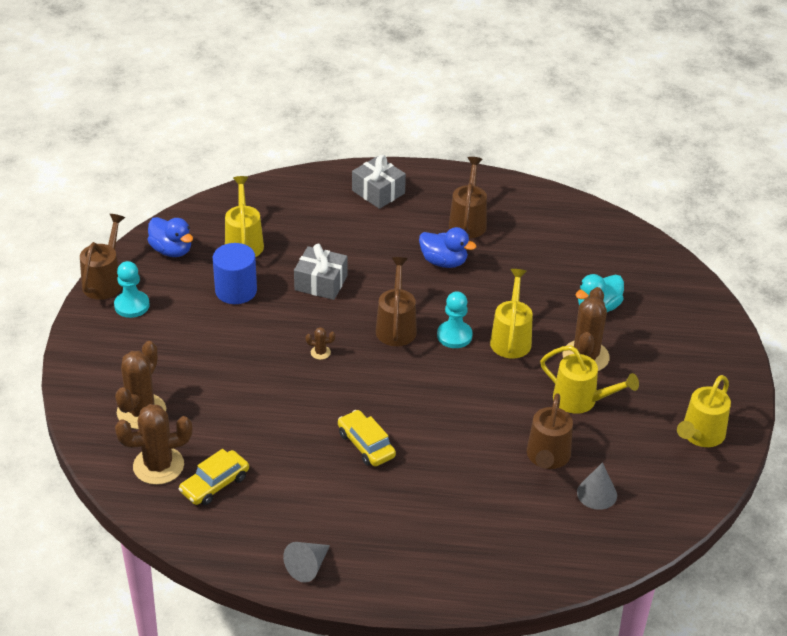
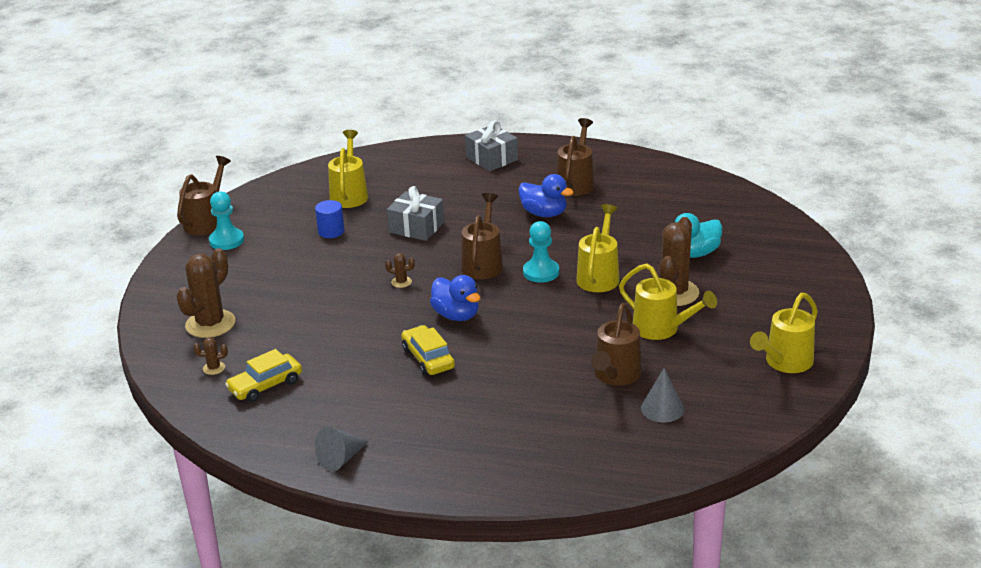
camera: 10 degrees right, 10 degrees down
brown cactus [115,404,192,485] -> brown cactus [193,338,228,375], size x0.43
blue duck [148,217,193,257] -> blue duck moved to [430,275,480,321]
blue cylinder [213,243,257,304] -> blue cylinder [315,200,345,238], size x0.63

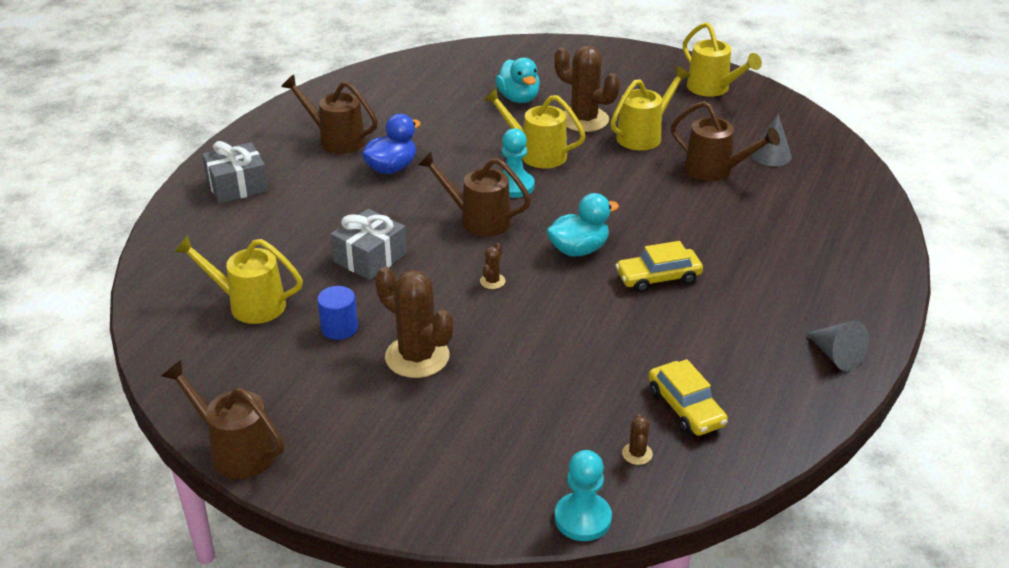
camera: 80 degrees left, 5 degrees up
brown cactus [176,248,235,338] -> brown cactus moved to [375,267,453,378]
turquoise pawn [209,191,244,250] -> turquoise pawn moved to [555,450,612,541]
blue duck [430,275,480,321] -> turquoise duck [547,193,619,257]

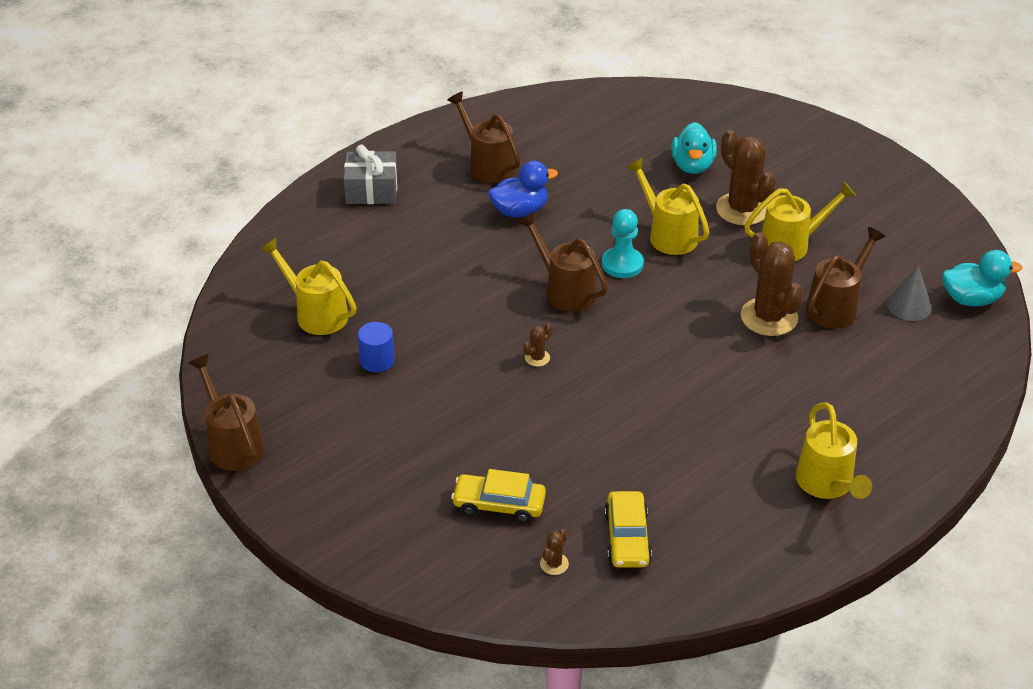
camera: 25 degrees right, 5 degrees up
grey gift [330,209,407,280] -> none
brown cactus [375,267,453,378] -> brown cactus moved to [741,232,804,336]
turquoise duck [547,193,619,257] -> turquoise duck moved to [942,250,1022,306]
turquoise pawn [555,450,612,541] -> none
yellow car [615,241,703,292] -> yellow car moved to [451,469,546,523]
brown watering can [671,101,780,181] -> brown watering can turned 105 degrees counterclockwise [806,227,886,329]
yellow watering can [683,22,762,97] -> yellow watering can moved to [796,403,872,499]
grey cone [806,321,869,371] -> none

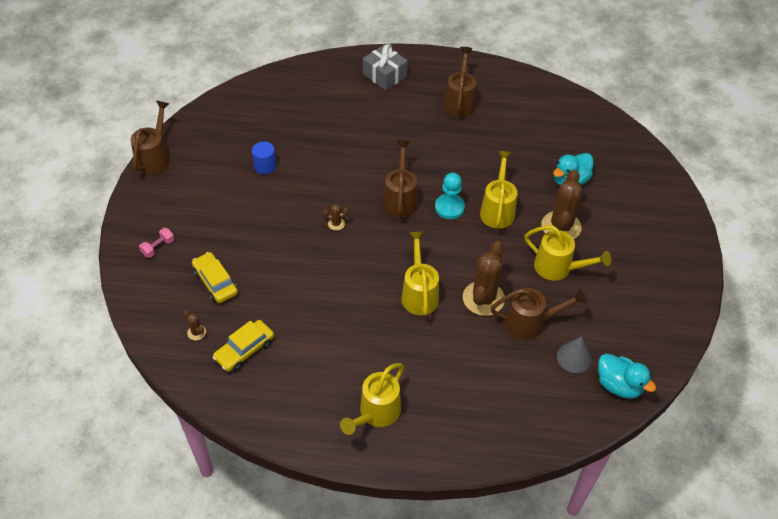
camera: 45 degrees right, 10 degrees up
yellow watering can [260,238,357,335] -> yellow watering can moved to [401,232,439,316]
blue duck [488,160,558,217] -> none
brown cactus [540,529,569,575] -> brown cactus turned 60 degrees clockwise [183,310,206,341]
none -> pink dumbbell [139,228,174,258]

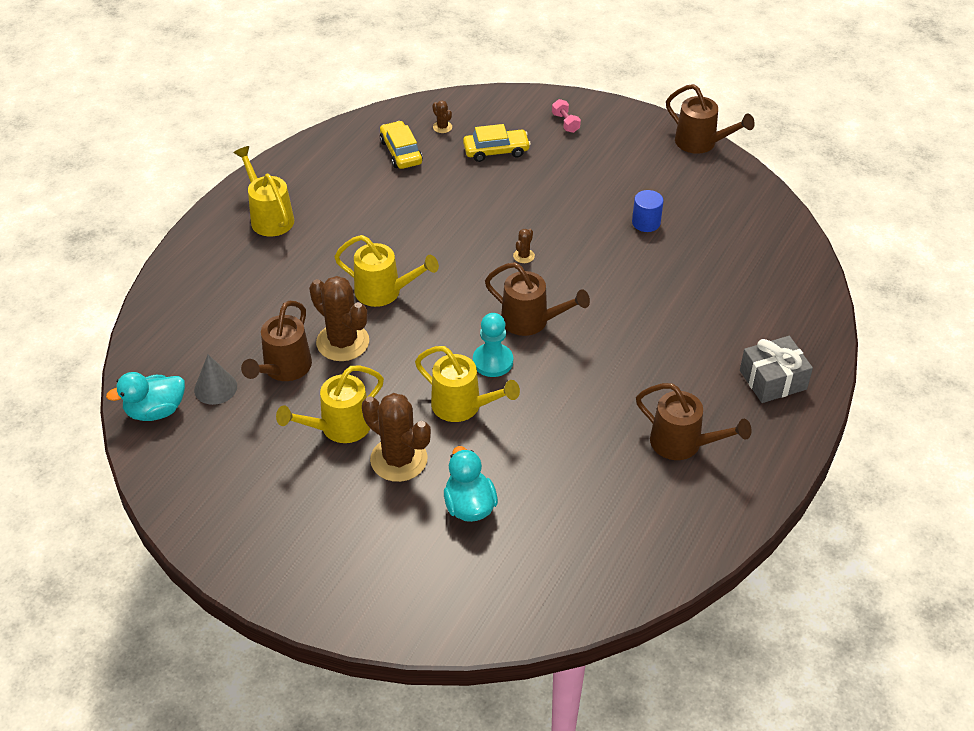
camera: 115 degrees right, 5 degrees down
brown cactus [183,310,206,341] -> brown cactus turned 75 degrees clockwise [432,100,452,133]

